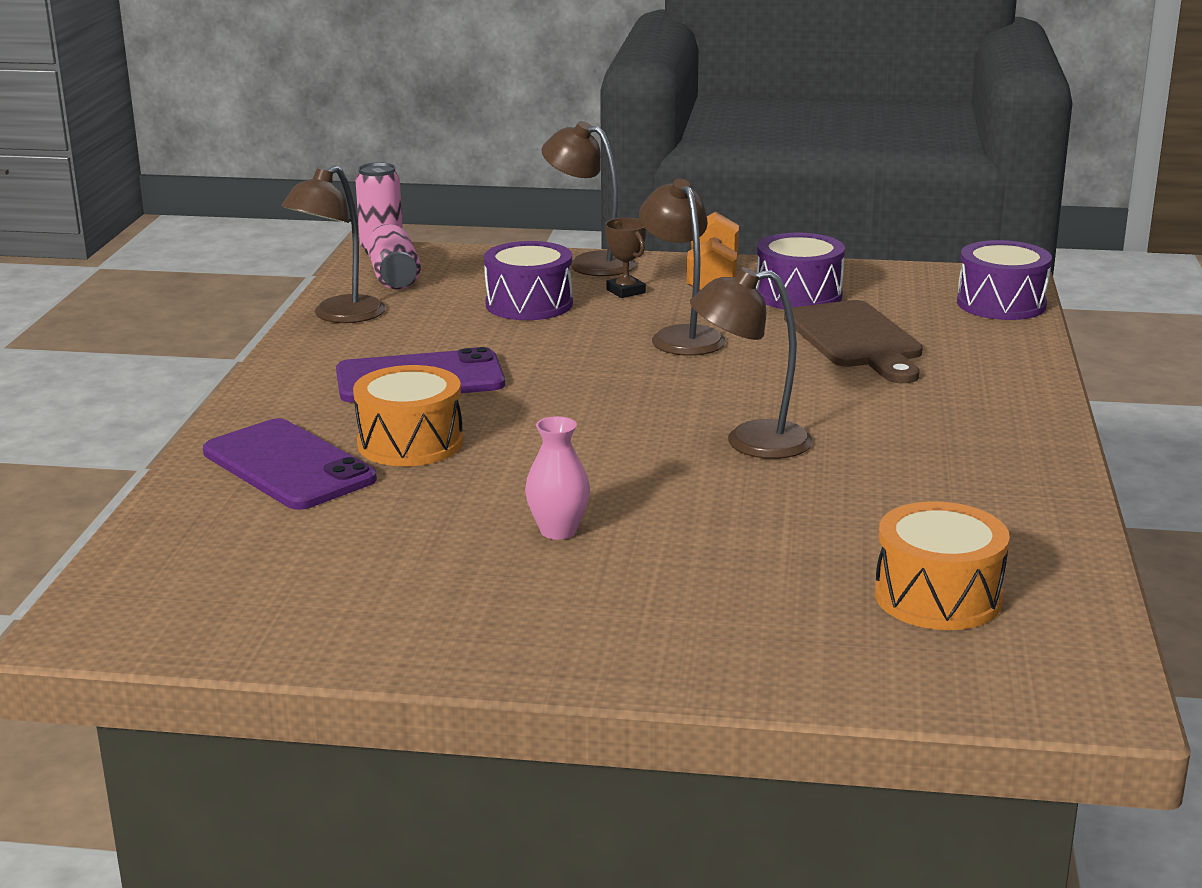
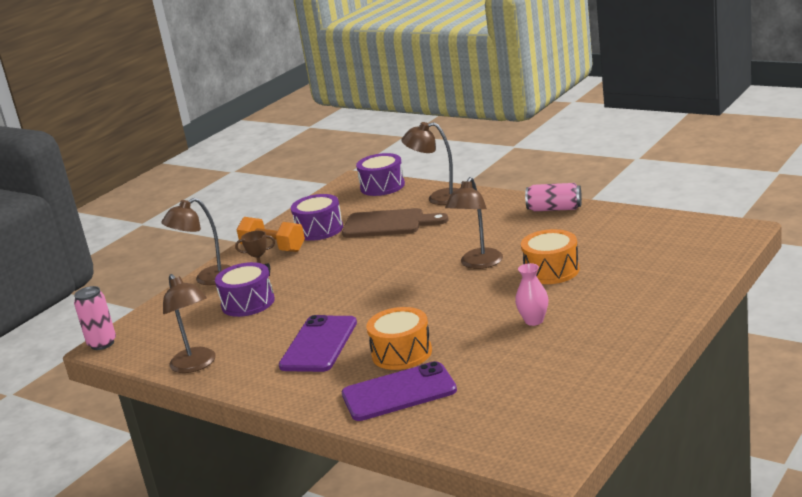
camera: 60 degrees left, 0 degrees up
pink can [367,224,421,289] -> pink can moved to [525,183,582,211]
brown lamp [639,178,726,356] -> brown lamp moved to [401,122,459,205]
orange drum [875,501,1010,630] -> orange drum moved to [521,229,580,284]

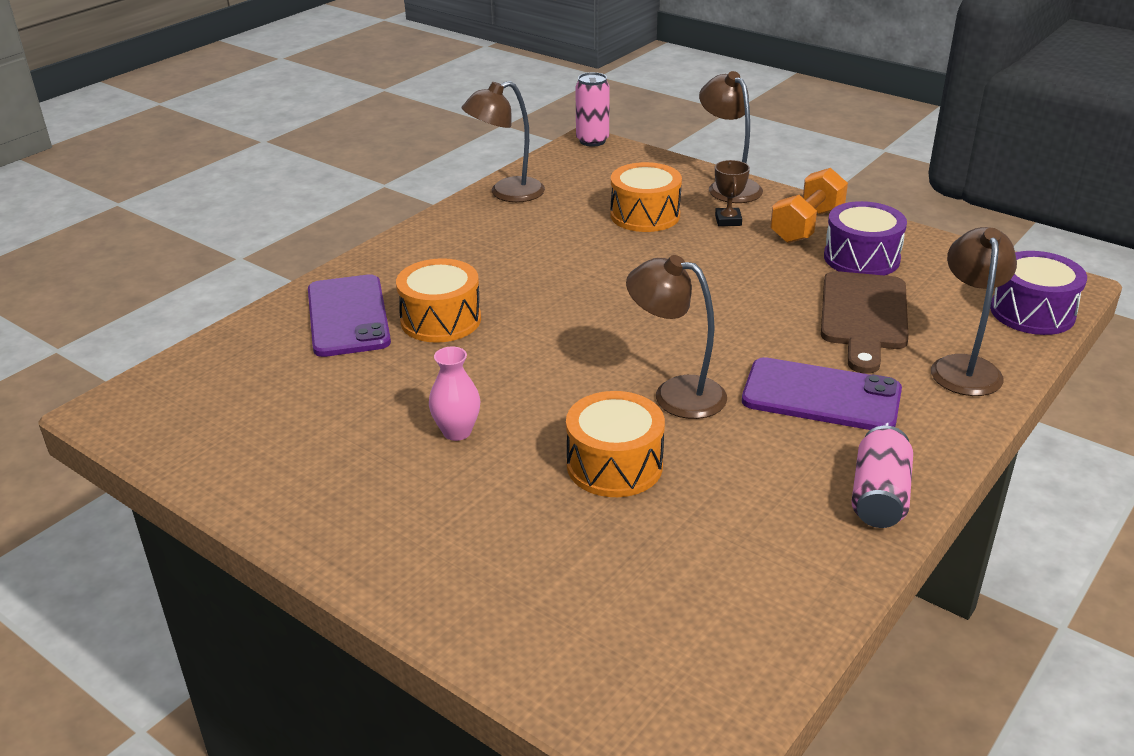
camera: 90 degrees right, 10 degrees up
purple drum [215,262,275,317] -> orange drum [610,162,682,232]
purple phone [279,315,357,372] -> purple phone moved to [742,357,902,430]

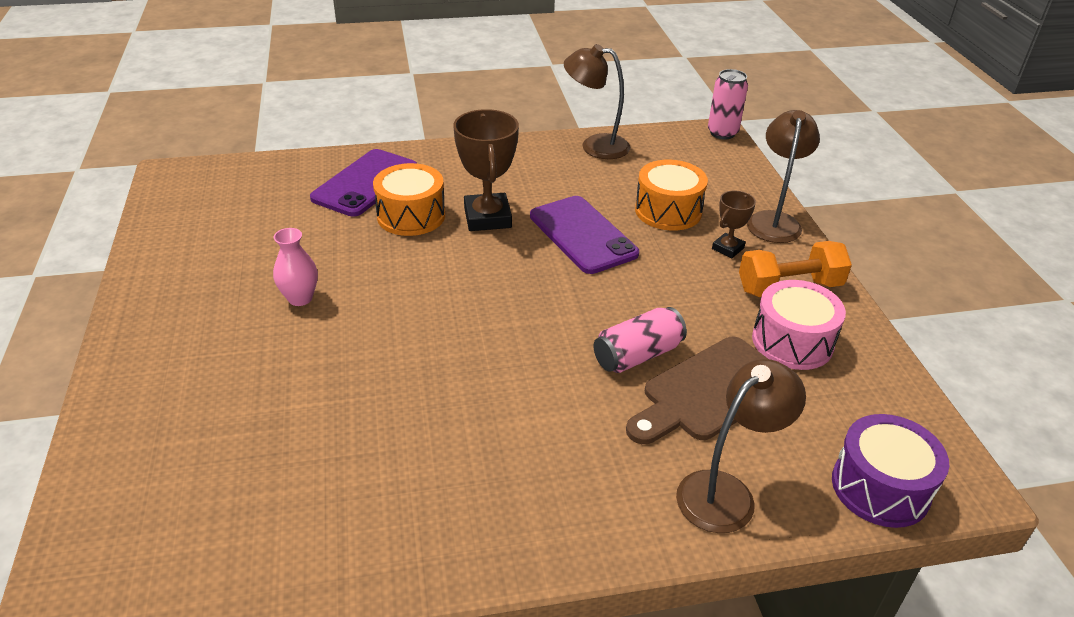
camera: 40 degrees right, 5 degrees up
orange drum [566,391,665,497] -> none
brown lamp [626,255,727,419] -> none
purple phone [742,357,902,430] -> purple phone moved to [530,196,639,274]
purple drum [824,201,907,276] -> pink drum [752,280,846,370]
pink can [851,426,913,528] -> pink can moved to [594,307,687,373]
none -> brown trophy [453,109,519,231]

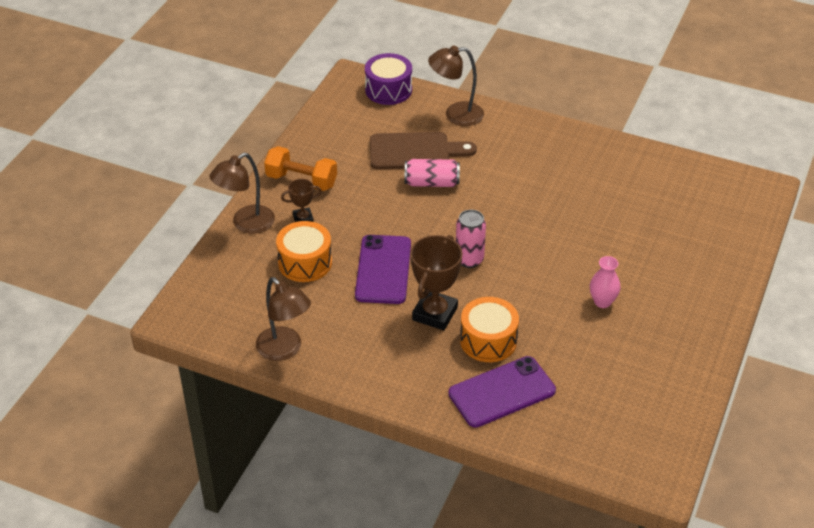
camera: 145 degrees left, 5 degrees up
pink can [708,69,748,140] -> pink can moved to [456,210,486,268]
pink drum [752,280,846,370] -> none

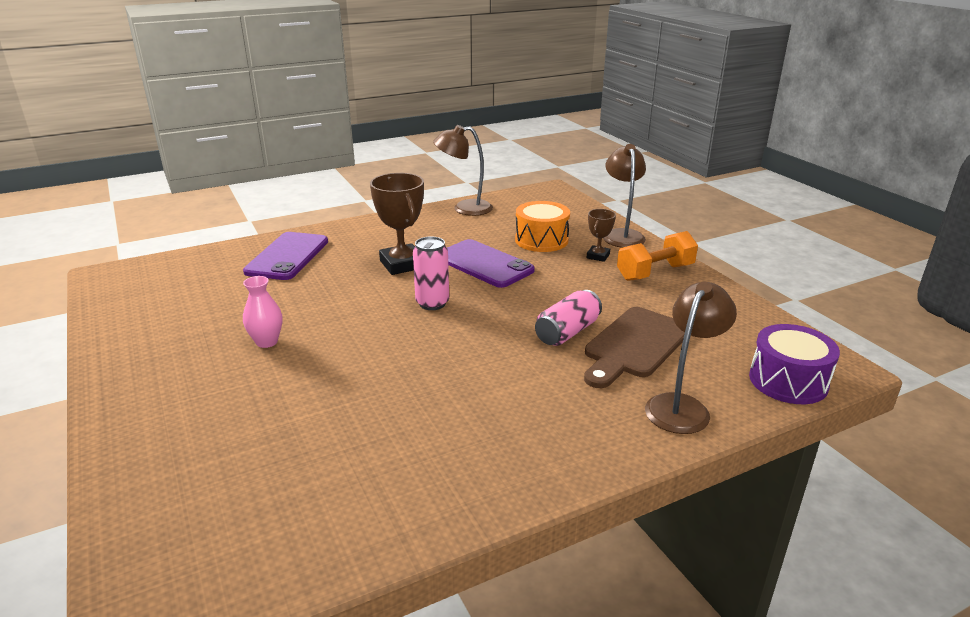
camera: 130 degrees right, 15 degrees down
orange drum [460,297,519,362] -> none

